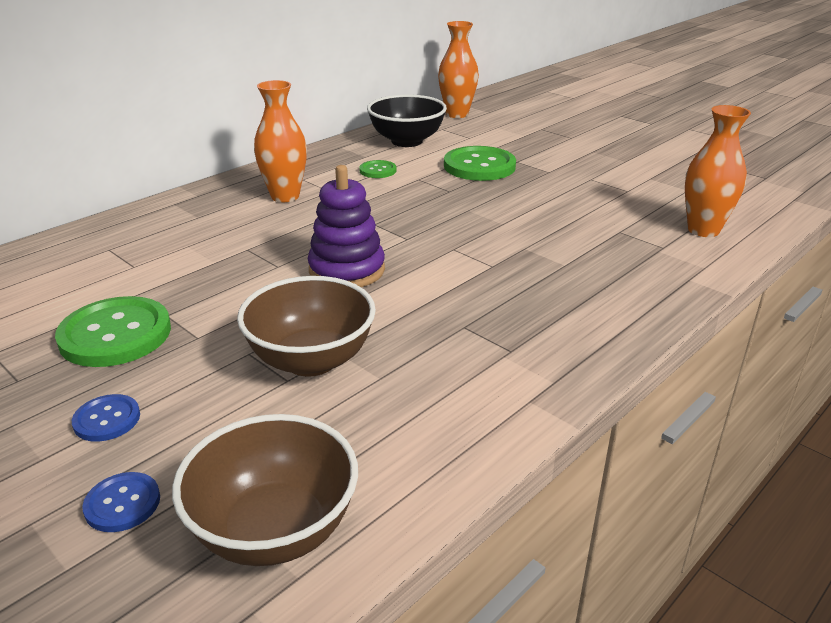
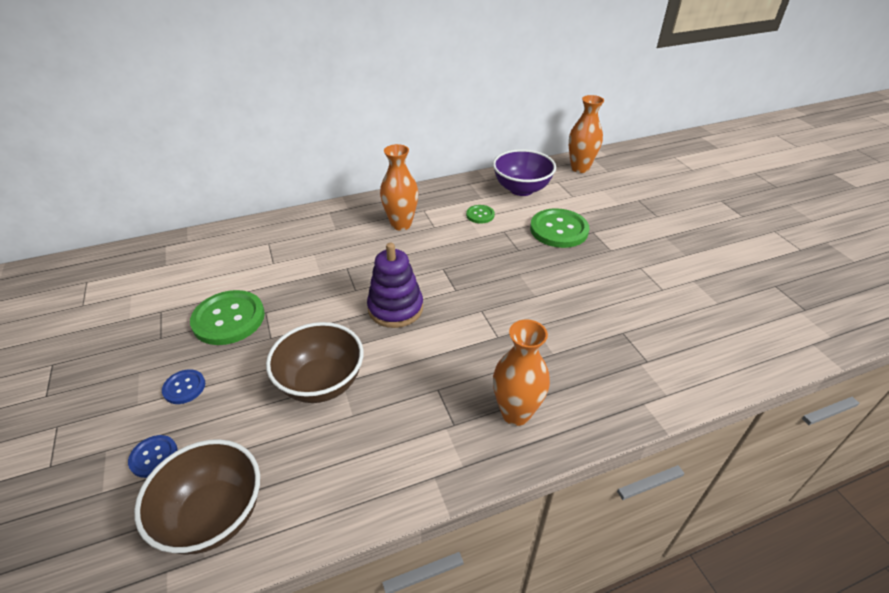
camera: 25 degrees right, 10 degrees up
black bowl [367,94,447,147] -> purple bowl [493,149,556,196]
orange vase [685,105,751,237] -> orange vase moved to [493,319,550,426]

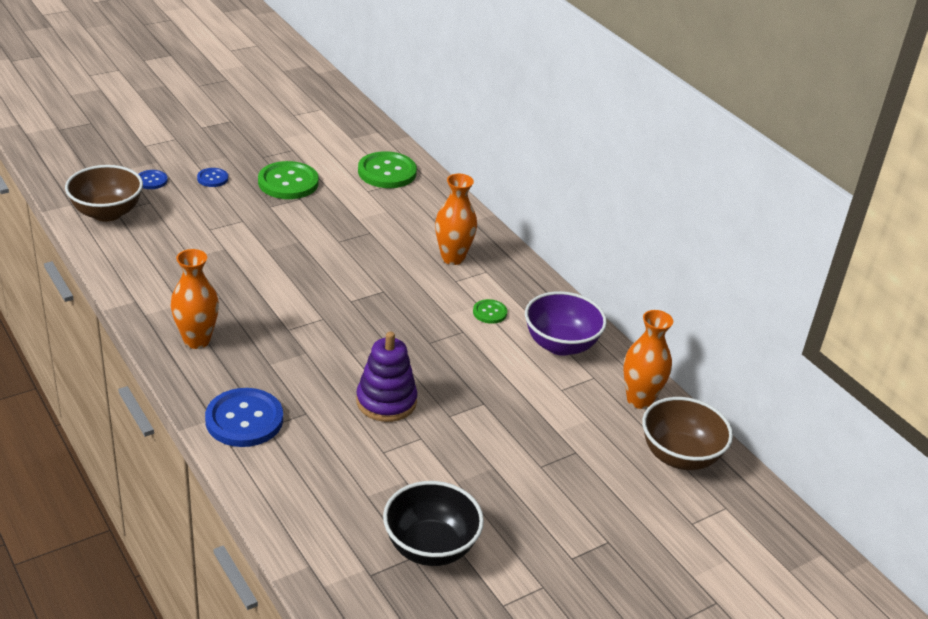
camera: 75 degrees right, 5 degrees down
brown bowl [266,322,364,403] -> brown bowl moved to [642,397,733,470]
purple stacking toy [367,243,423,328] -> purple stacking toy moved to [356,332,417,422]
green button [530,208,589,248] -> green button moved to [358,151,417,188]
none -> blue button [205,388,283,447]
none -> black bowl [383,481,484,566]

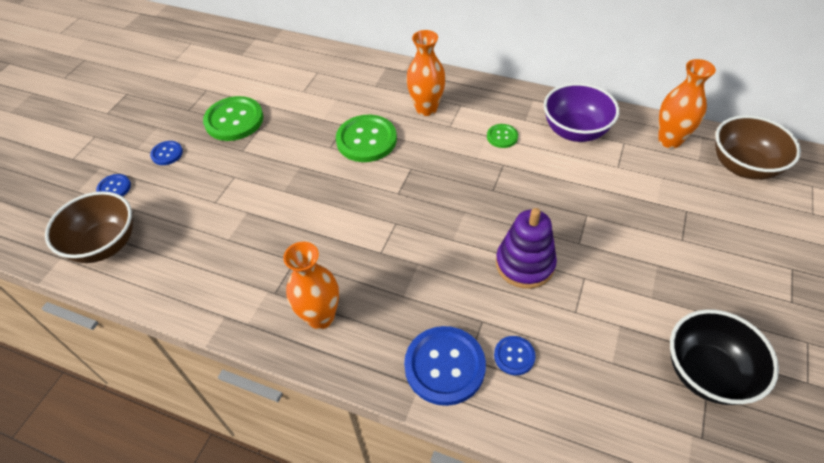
camera: 30 degrees left, 15 degrees up
green button [358,151,417,188] -> green button moved to [336,115,397,162]
none -> blue button [494,336,536,375]

